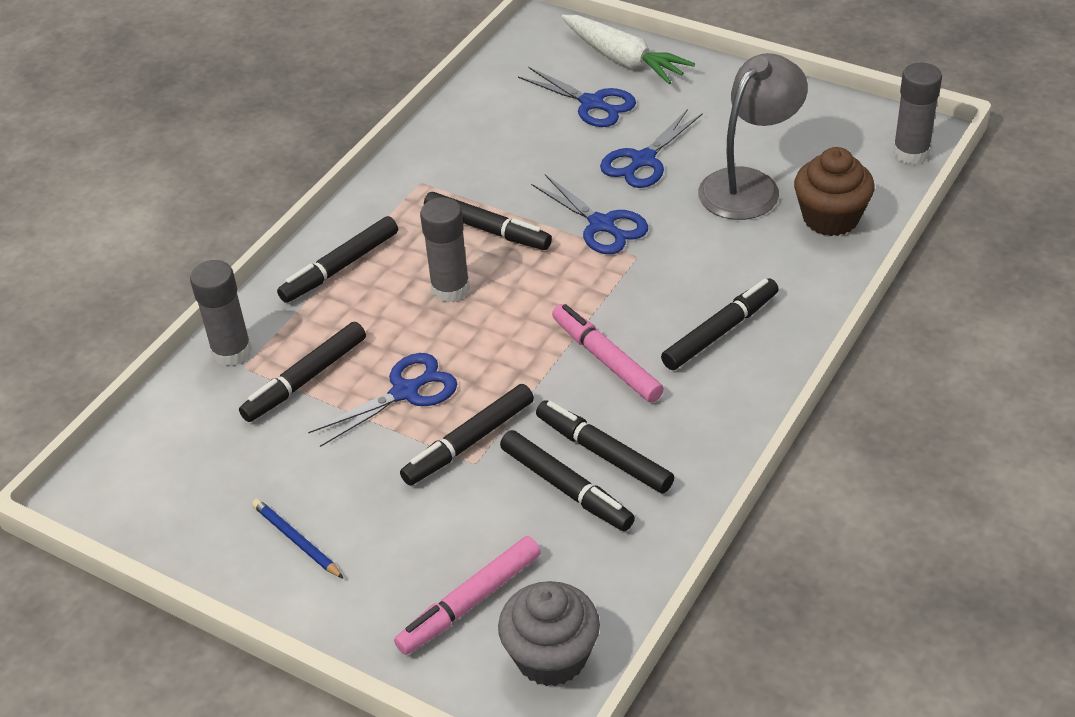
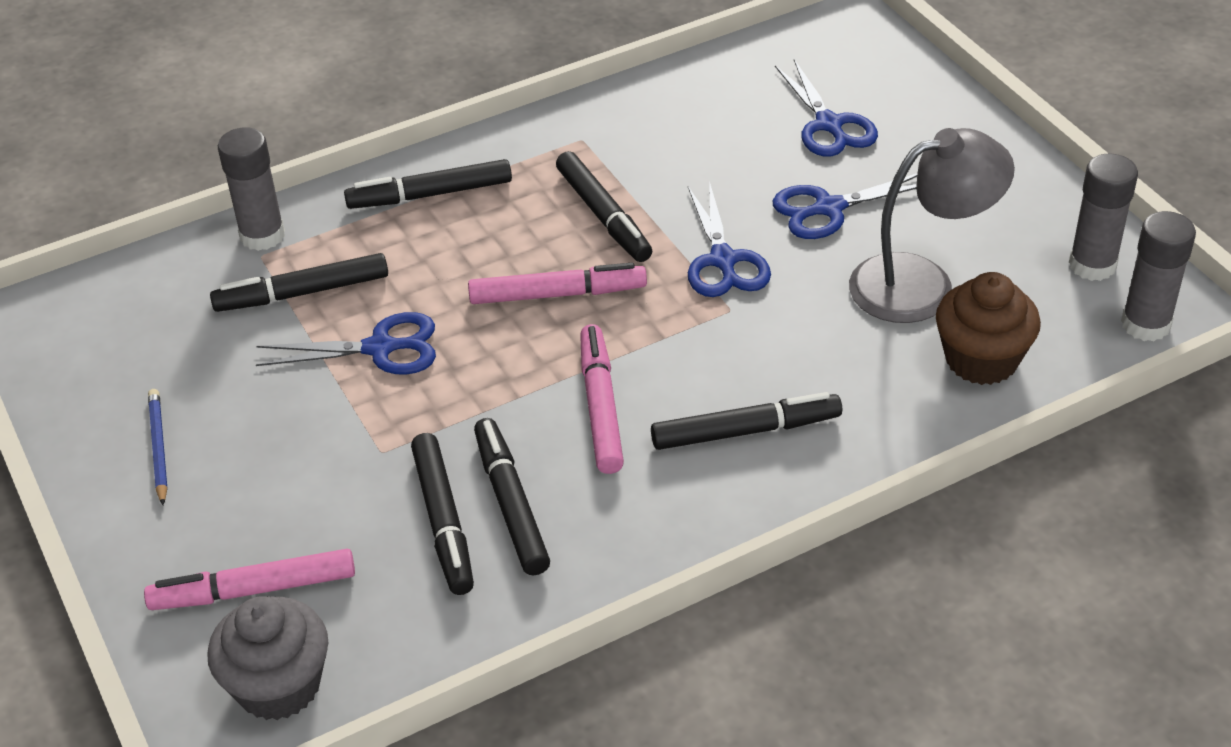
camera: 30 degrees right, 0 degrees up
black marker [400,384,534,486] -> none
grey glue stick [420,197,470,302] -> grey glue stick moved to [1069,153,1138,281]
white carrot [562,15,695,84] -> none
none -> pink marker [468,263,647,304]

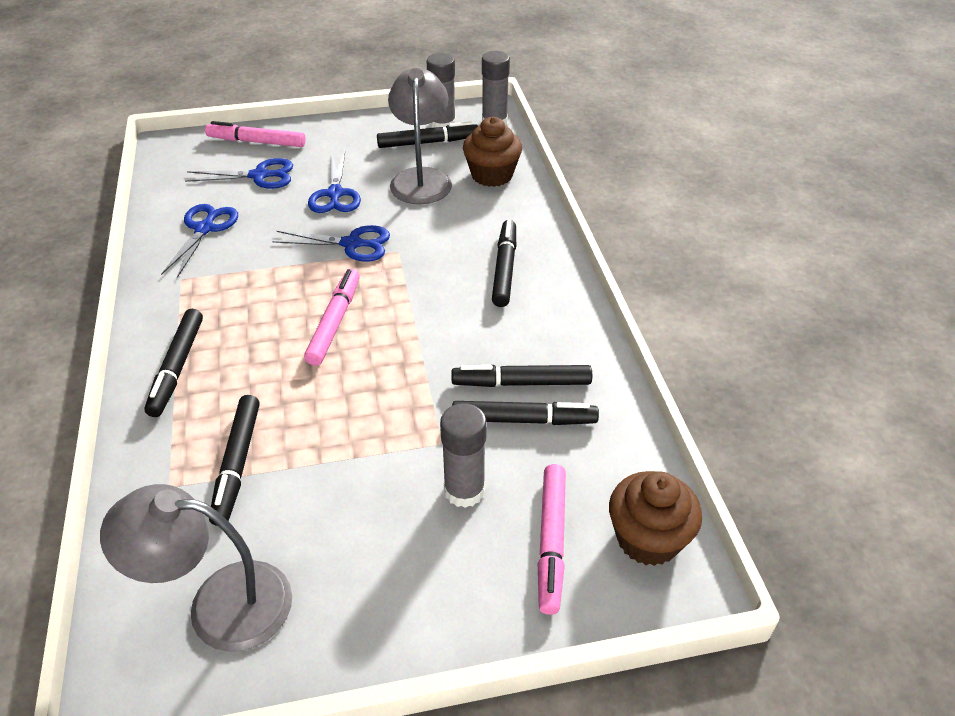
camera: 75 degrees left, 0 degrees up
blue pencil [148,389,168,505] -> none
grey cupcake [207,596,328,720] -> brown cupcake [609,471,702,566]
grey glue stick [218,127,285,251] -> grey glue stick moved to [440,403,487,508]
blue scissors [256,312,436,375] -> blue scissors moved to [161,204,238,278]
black marker [556,151,652,262] -> black marker moved to [377,121,478,148]
pink marker [580,324,624,474] -> pink marker moved to [205,121,306,147]
none -> grey lamp [100,484,292,652]

